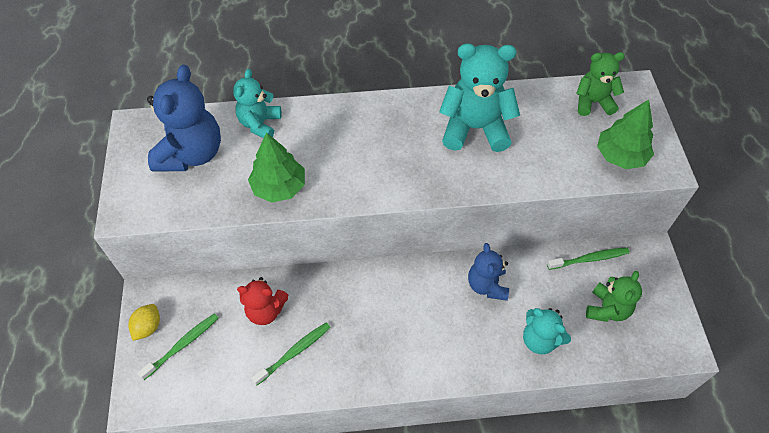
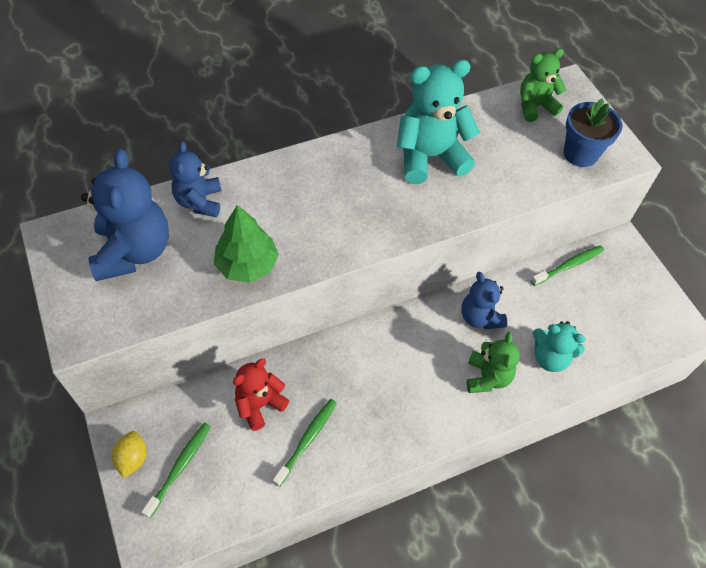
camera: 20 degrees left, 0 degrees up
turquoise teddy bear [233,69,281,138] -> blue teddy bear [169,141,221,217]
red teddy bear [237,277,288,325] -> red teddy bear turned 150 degrees clockwise [233,359,289,431]
green teddy bear [586,271,642,322] -> green teddy bear moved to [466,332,520,393]
green tree [597,100,654,169] -> blue flower pot [564,99,623,167]

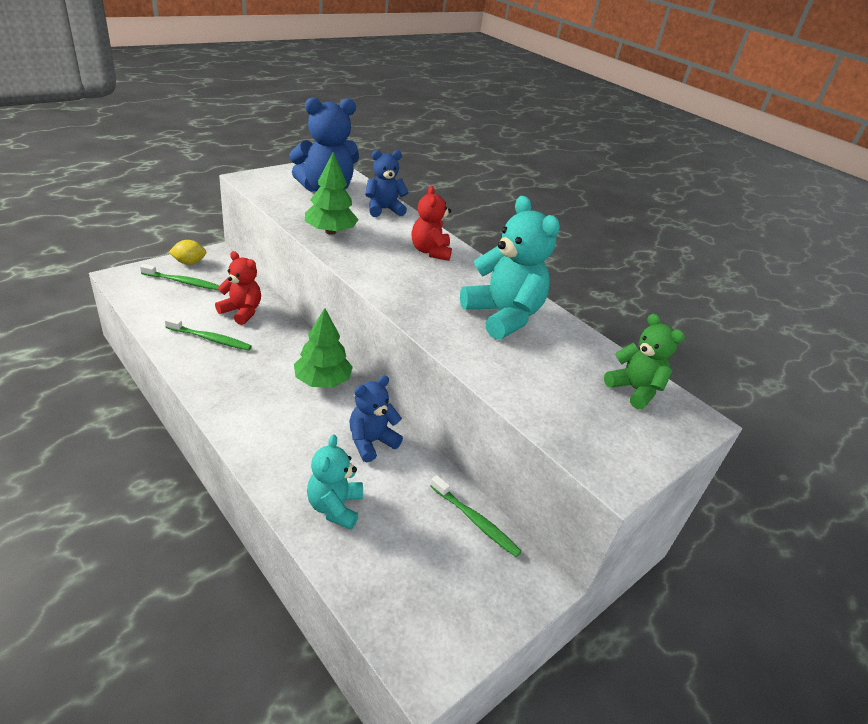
camera: 70 degrees right, 20 degrees down
green teddy bear [466,332,520,393] -> none
blue flower pot [564,99,623,167] -> none
none -> green tree [294,308,353,388]
none -> red teddy bear [412,186,452,261]

